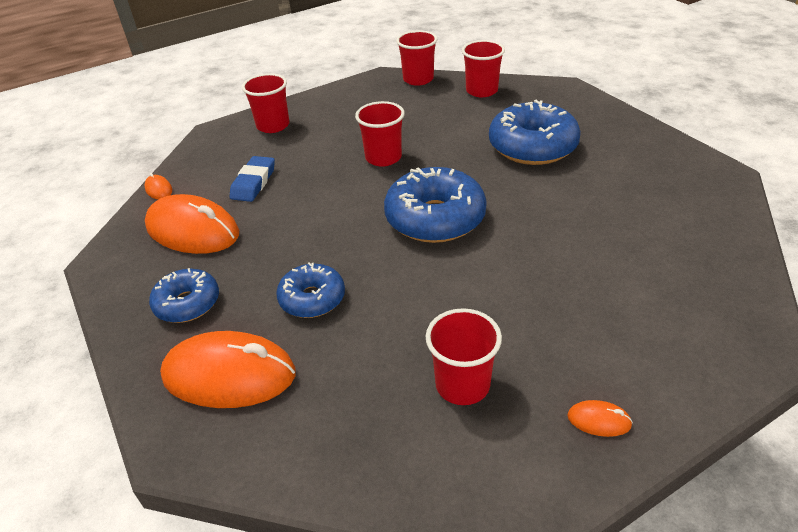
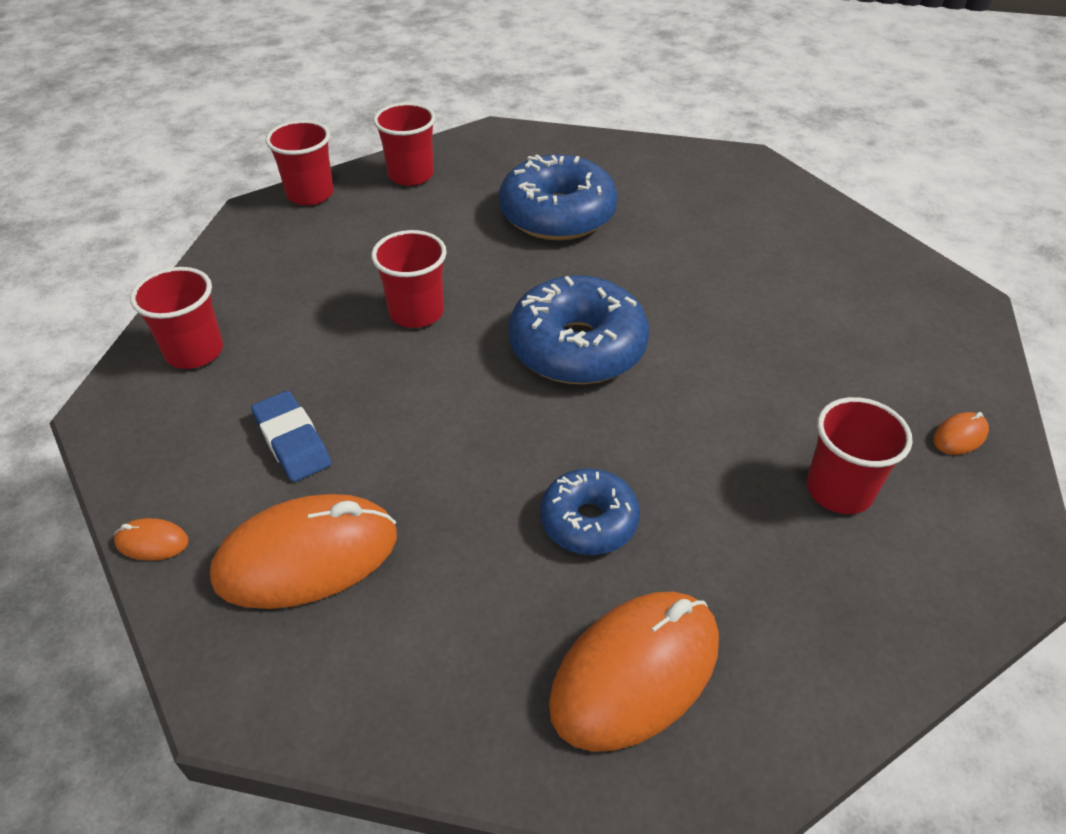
camera: 50 degrees left, 5 degrees up
blue donut [149,268,219,323] -> none

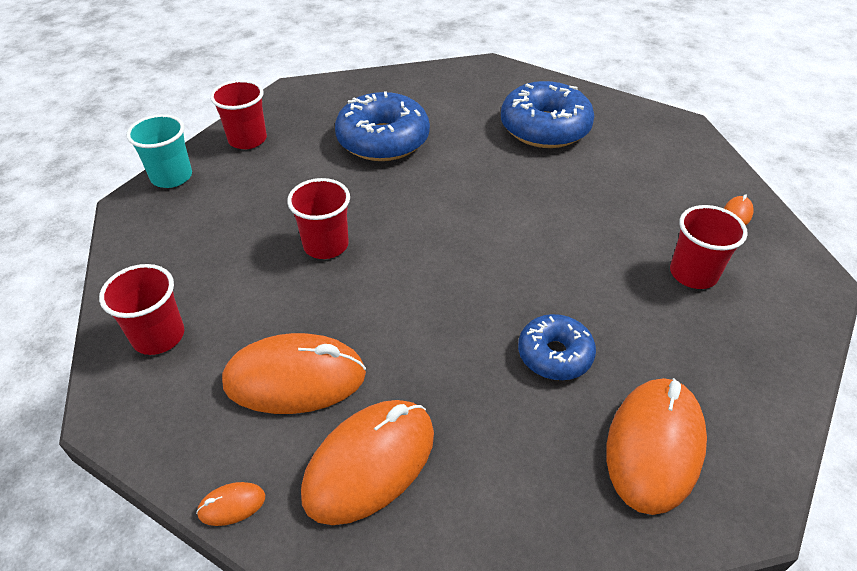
camera: 25 degrees left, 0 degrees up
blue eraser [251,391,332,482] -> orange mouse [222,333,366,414]
red cup [266,120,333,205] -> turquoise cup [126,114,192,188]
blue donut [508,275,649,384] -> blue donut moved to [501,81,594,148]

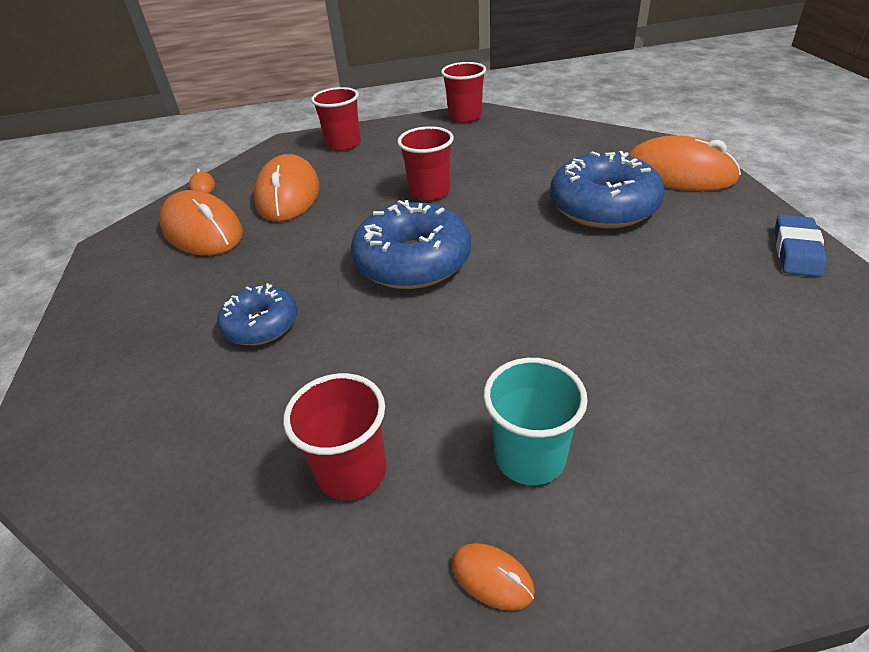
camera: 95 degrees right, 5 degrees down
turquoise cup [126,114,192,188] -> turquoise cup moved to [483,358,588,485]
red cup [210,80,267,149] -> red cup moved to [441,62,486,123]
blue donut [501,81,594,148] -> blue donut moved to [351,200,471,289]
orange mouse [606,378,707,515] -> orange mouse moved to [628,135,741,191]
none -> blue eraser [775,215,827,277]

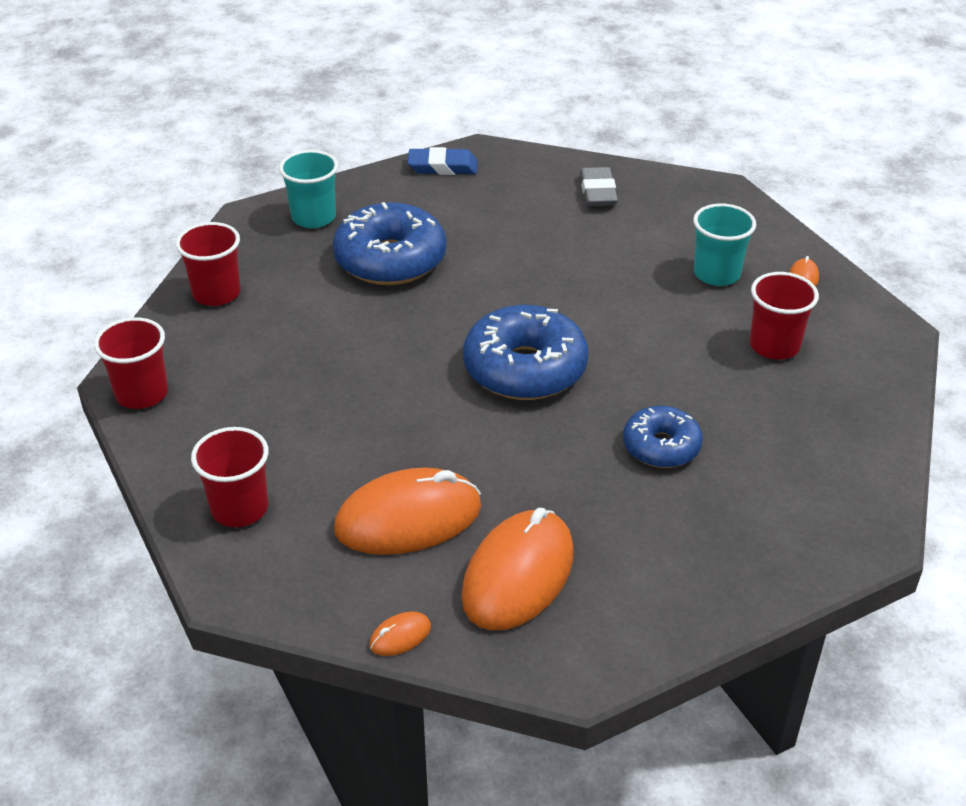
camera: 110 degrees left, 0 degrees up
red cup [397,126,454,201] -> red cup moved to [176,222,241,306]
orange mouse [628,135,741,191] -> turquoise cup [279,150,338,228]
none -> grey eraser [580,167,618,206]

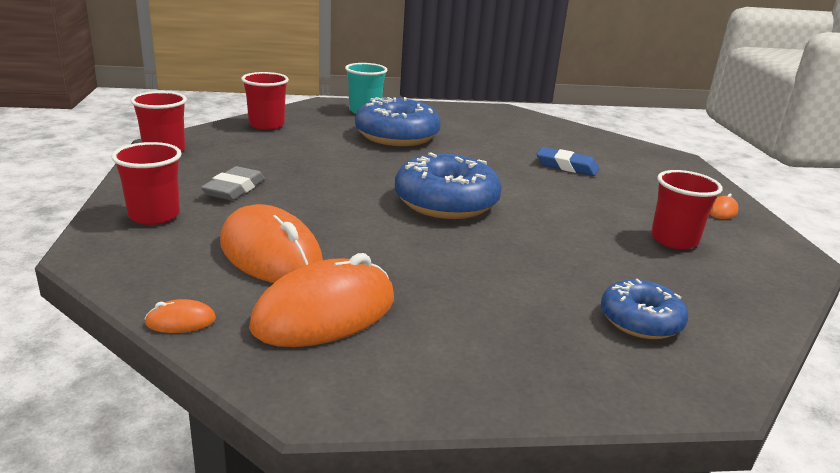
camera: 20 degrees right, 15 degrees down
orange mouse [334,468,481,555] -> orange mouse turned 45 degrees clockwise [220,204,323,283]
blue eraser [408,147,477,175] -> blue eraser moved to [536,147,599,176]
grey eraser [580,167,618,206] -> grey eraser moved to [201,166,265,200]
blue donut [623,406,703,468] -> blue donut moved to [601,279,688,339]
turquoise cup [693,203,756,286] -> none

